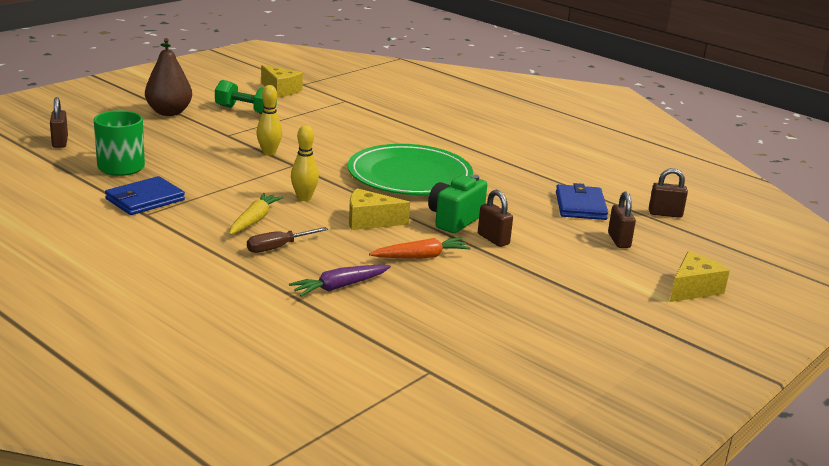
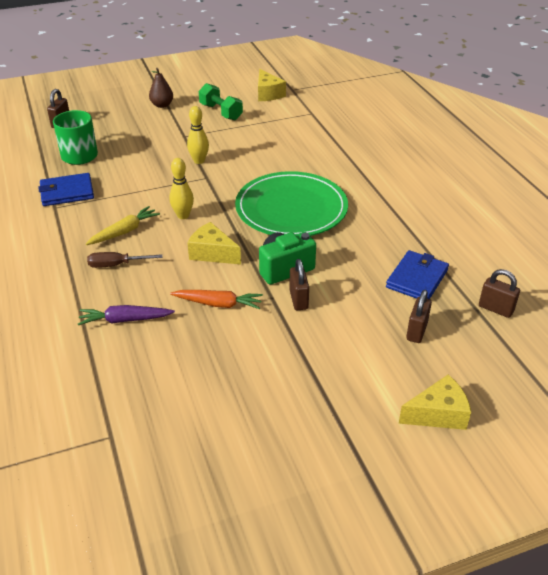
camera: 30 degrees right, 15 degrees up
brown pear [145,38,192,116] -> brown pear [149,68,173,108], size x0.64

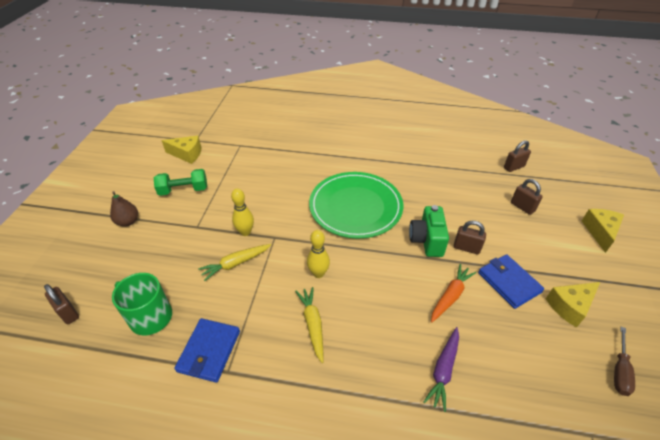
camera: 60 degrees left, 5 degrees up
brown screwdriver [87,252,163,268] -> brown screwdriver moved to [614,327,635,396]
yellow cheese [187,222,241,264] -> yellow cheese moved to [546,282,600,328]
blue wallet [386,250,449,299] -> blue wallet moved to [478,254,544,309]
none -> yellow carrot [198,244,271,281]

